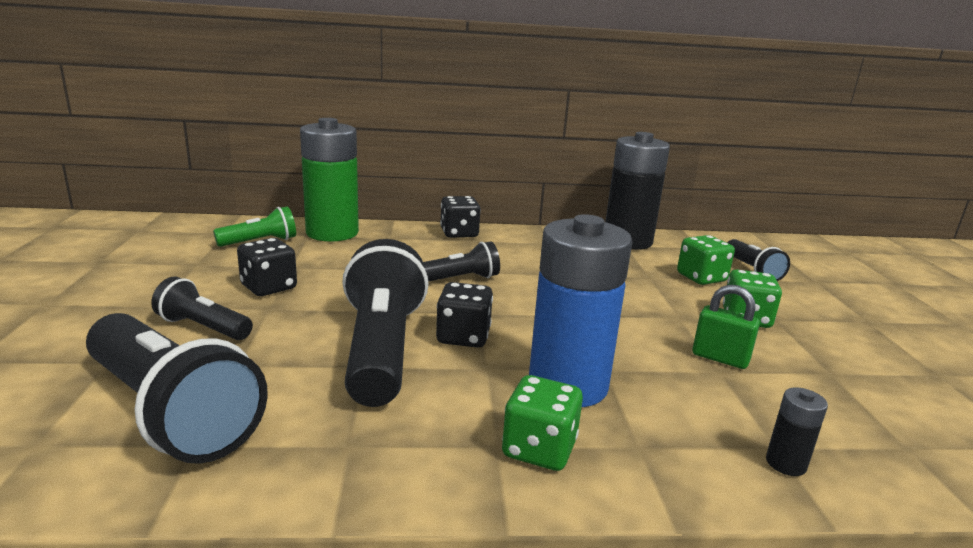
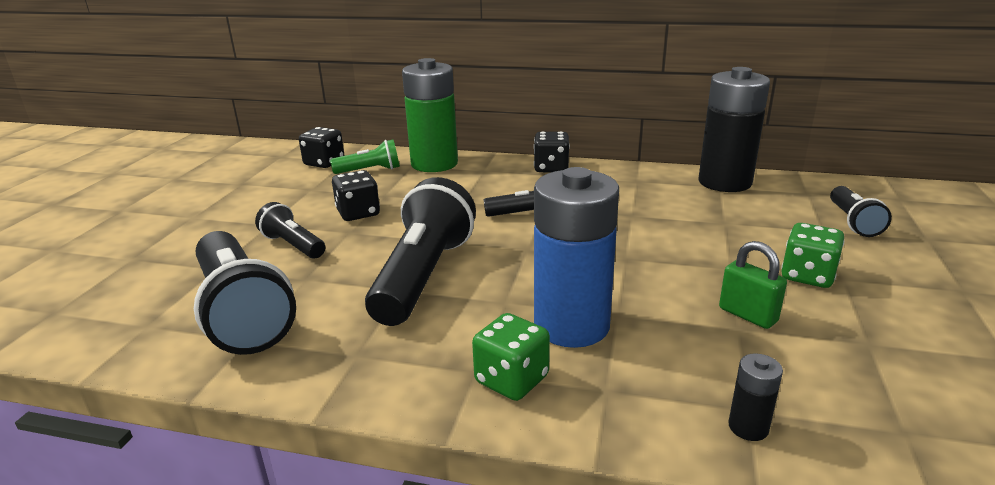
camera: 20 degrees right, 5 degrees up
black dice [436,282,493,348] -> black dice moved to [299,127,344,168]
green dice [677,235,735,285] -> none

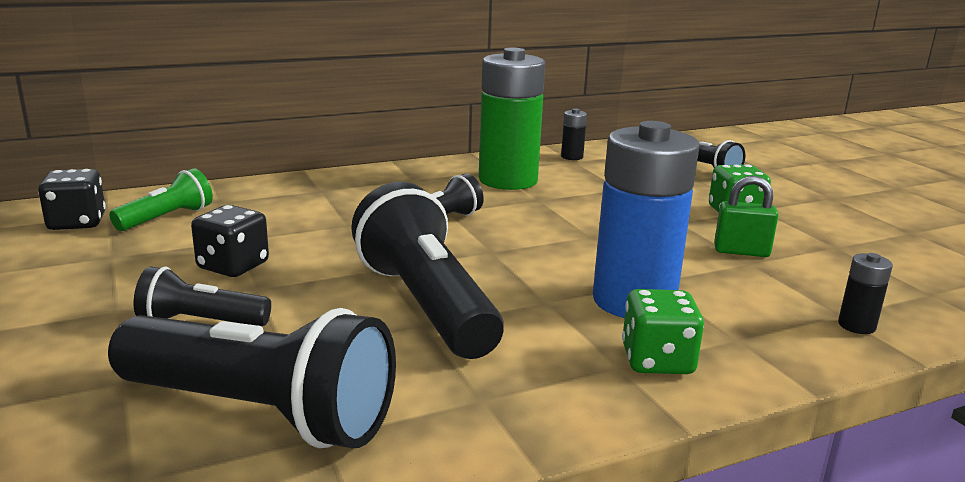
camera: 40 degrees left, 5 degrees down
green battery [402,58,458,172] -> green battery moved to [479,48,545,190]
black dice [534,132,570,172] -> none
black battery [698,67,770,192] -> black battery [561,108,587,160], size x0.41

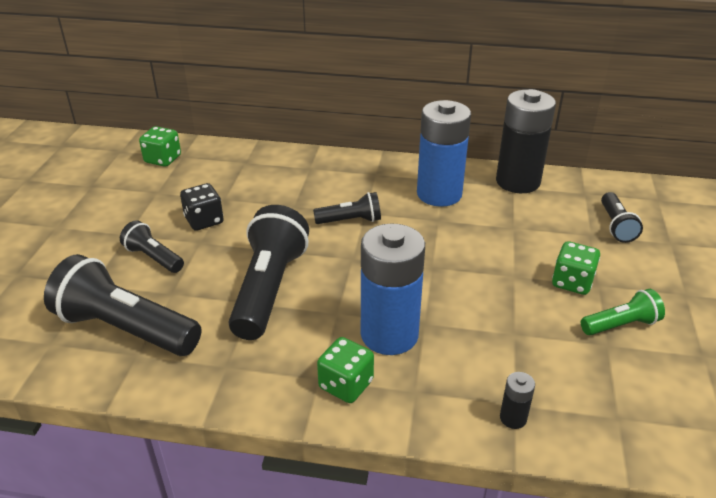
camera: 35 degrees right, 15 degrees up
black dice [38,169,106,230] -> green dice [139,126,181,167]
black flashlight [108,308,396,449] -> black flashlight turned 150 degrees clockwise [44,254,201,356]
green flashlight [109,168,213,231] -> green flashlight moved to [581,289,665,335]
green battery [479,48,545,190] -> blue battery [417,100,471,207]
black battery [561,108,587,160] -> black battery [496,89,556,193], size x2.43
green padlock [714,176,779,257] -> none

